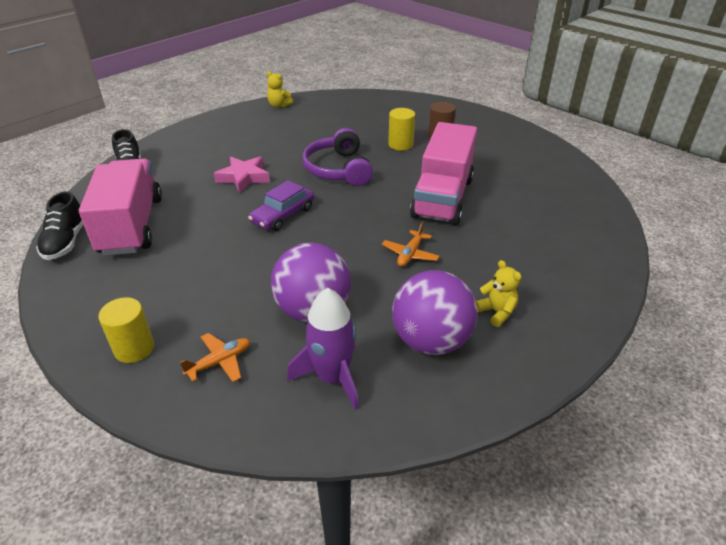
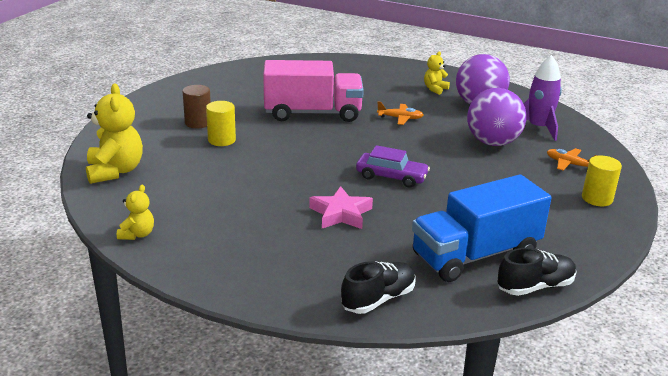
camera: 110 degrees left, 10 degrees down
pink truck [79,159,162,256] -> blue truck [412,174,551,282]
purple headphones [302,128,373,186] -> none
none -> yellow teddy bear [86,83,143,184]

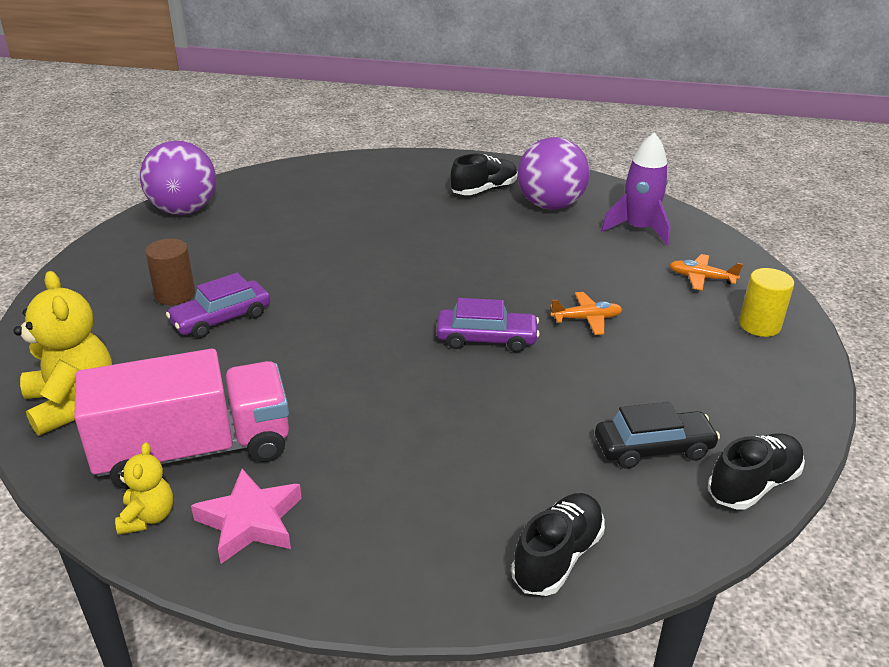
camera: 15 degrees left, 5 degrees up
yellow cylinder [206,101,236,146] -> purple car [166,272,270,338]
pink truck [263,60,364,122] -> pink truck moved to [74,349,289,489]
pink star [309,186,373,229] -> pink star moved to [191,469,302,564]
orange plane [377,102,423,125] -> orange plane moved to [550,292,622,335]
blue truck [412,174,551,282] -> black car [595,402,720,469]
yellow teddy bear [424,51,450,95] -> black shoe [450,154,518,195]
purple ball [467,88,526,146] -> purple ball moved to [140,141,216,215]

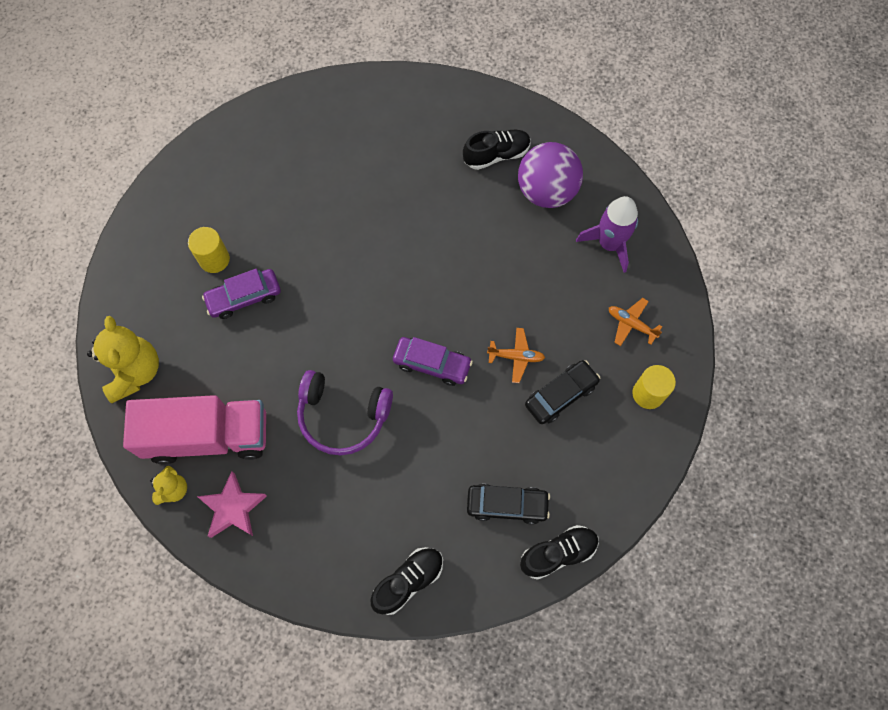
camera: 15 degrees right, 35 degrees up
purple ball [140,141,216,215] -> none
brown cylinder [145,239,195,305] -> yellow cylinder [188,227,230,273]
none -> purple headphones [297,370,393,455]
none -> black car [525,360,600,424]

